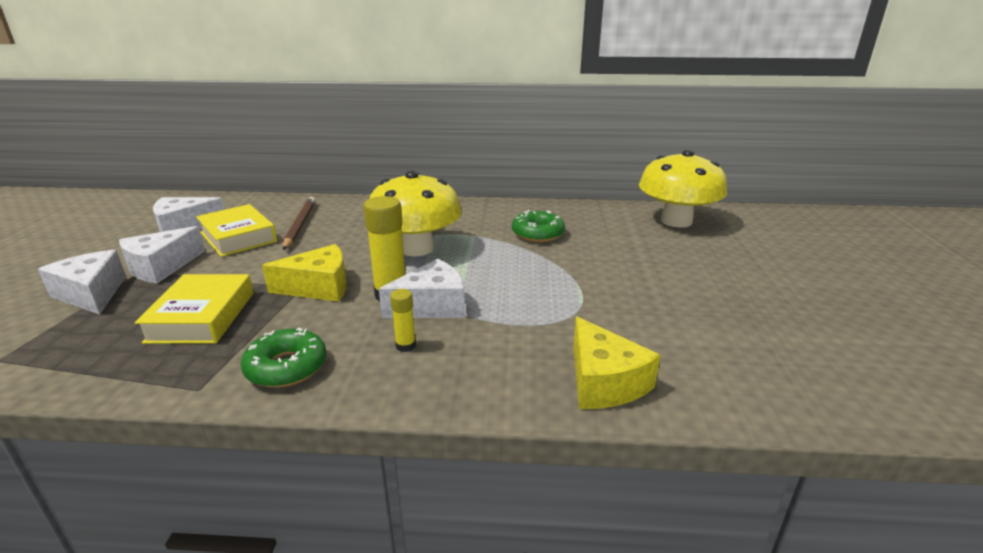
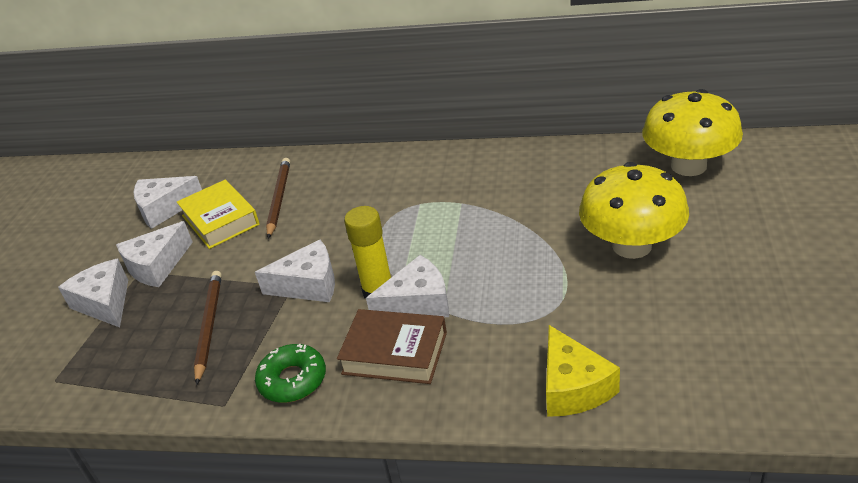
camera: 10 degrees right, 10 degrees up
yellow book [135,274,254,344] -> brown pencil [194,271,222,385]
yellow cheese [262,244,347,302] -> white cheese [255,240,335,302]
yellow mushroom [369,171,462,256] -> yellow mushroom moved to [579,162,689,259]
yellow glue stick [390,289,416,352] -> brown book [337,309,447,384]
green donut [512,210,565,242] -> none

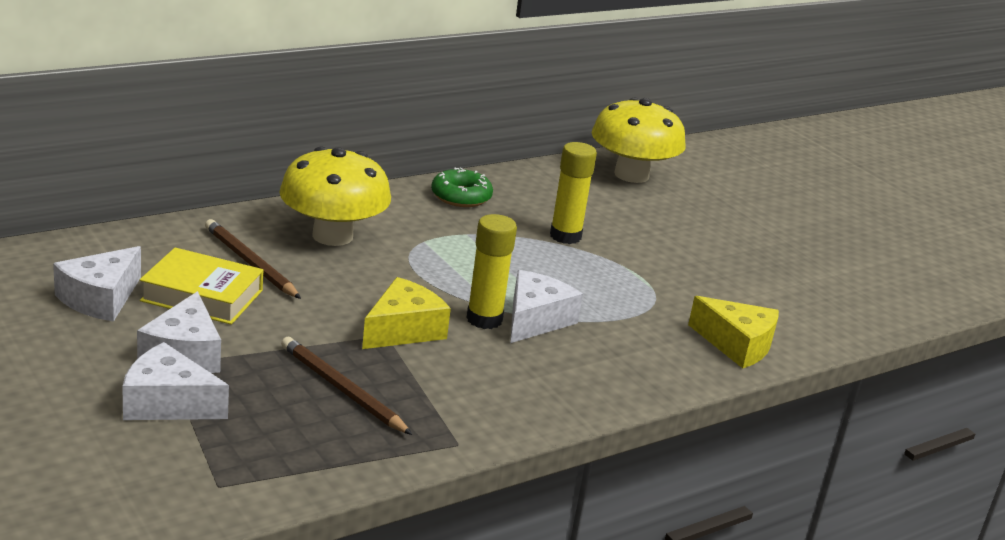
camera: 50 degrees left, 10 degrees down
white cheese [255,240,335,302] -> yellow cheese [362,277,451,349]
green donut [255,344,326,403] -> green donut moved to [431,167,493,207]
brown book [337,309,447,384] -> none
yellow mushroom [579,162,689,259] -> yellow mushroom moved to [279,147,391,246]
none -> yellow glue stick [550,142,597,244]

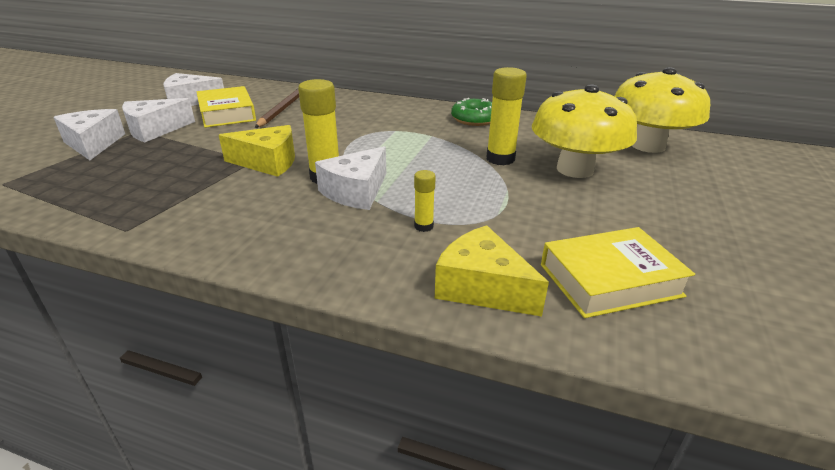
camera: 55 degrees right, 5 degrees up
yellow mushroom [279,147,391,246] -> yellow mushroom moved to [532,84,637,178]
brown pencil [281,337,412,435] -> none
white cheese [510,270,583,343] -> white cheese turned 135 degrees clockwise [315,146,386,210]
yellow cheese [688,296,779,368] -> yellow cheese turned 135 degrees clockwise [435,225,549,316]
none -> yellow glue stick [414,170,436,232]
none -> yellow book [541,227,695,318]

